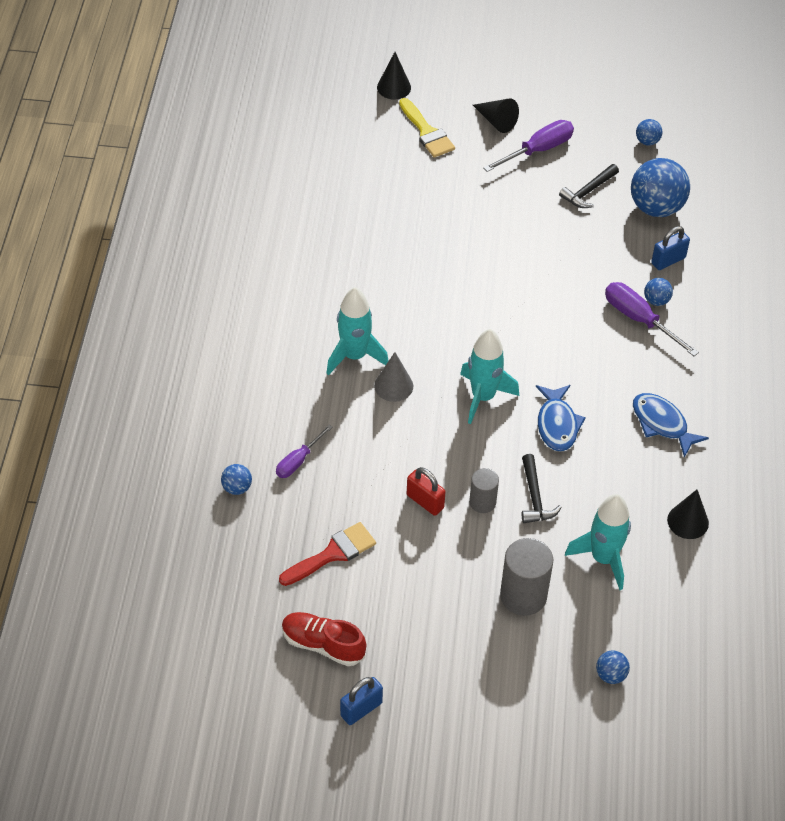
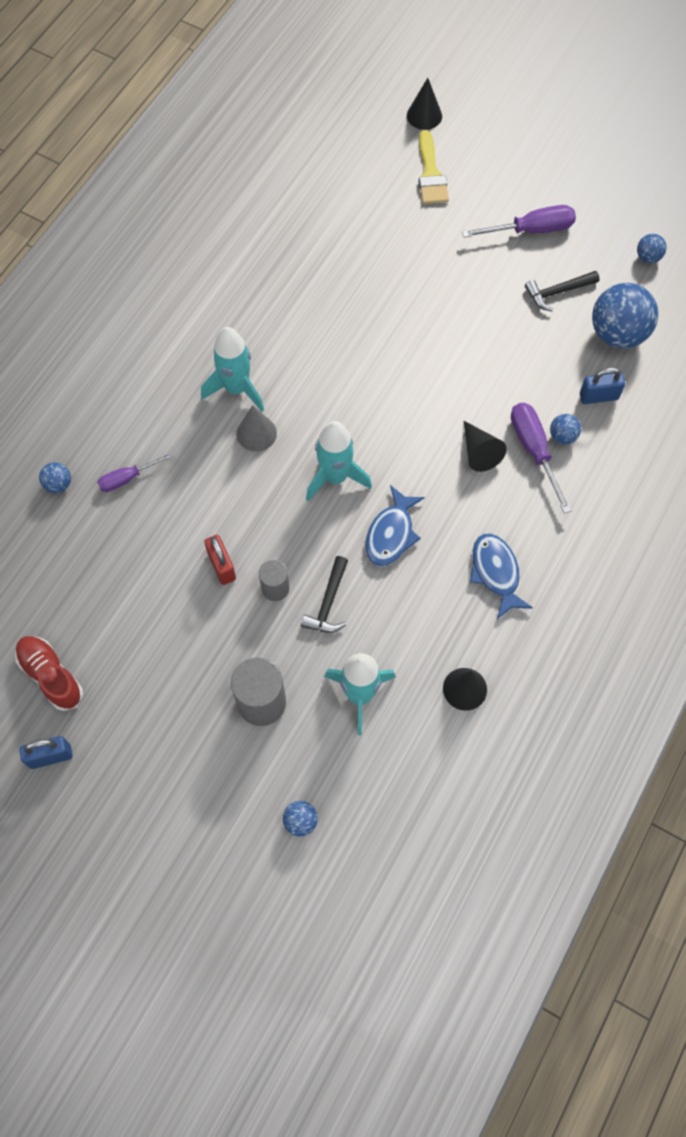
camera: 25 degrees right, 15 degrees up
red brush [279,522,376,586] -> none
black cone [473,98,519,133] -> black cone moved to [464,421,506,472]

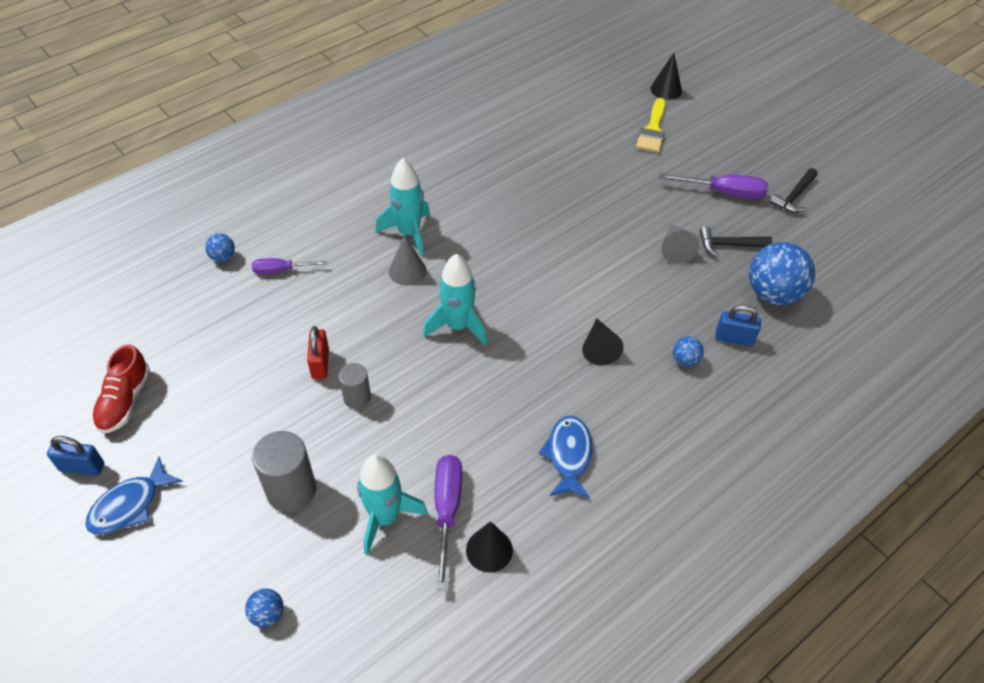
camera: 20 degrees right, 15 degrees down
red shoe [15,636,83,711] -> red shoe turned 150 degrees counterclockwise [92,344,150,434]
black hammer [301,556,348,633] -> black hammer moved to [770,168,818,213]
blue fish [365,485,425,566] -> blue fish moved to [85,457,183,535]
purple screwdriver [511,403,572,514] -> purple screwdriver moved to [435,455,462,590]
blue ball [637,234,667,263] -> none
none -> grey cone [661,224,699,264]

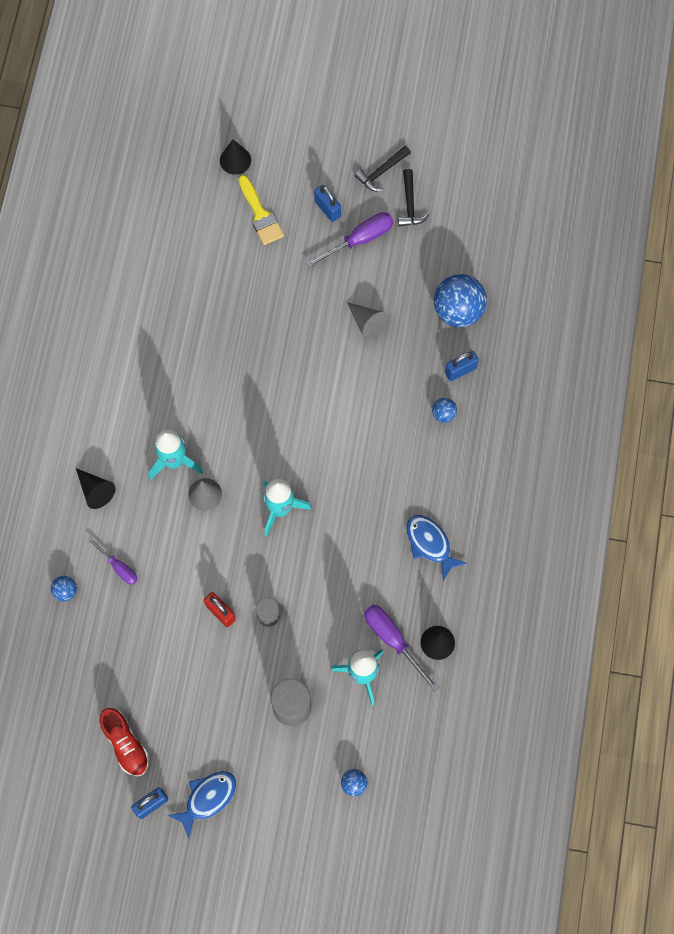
camera: 40 degrees left, 20 degrees up
blue fish [85,457,183,535] -> blue fish turned 135 degrees counterclockwise [168,771,236,839]
purple screwdriver [252,258,327,274] -> purple screwdriver turned 90 degrees counterclockwise [87,537,138,585]
black cone [582,319,623,365] -> black cone moved to [76,468,116,509]
black hammer [700,226,772,257] -> black hammer moved to [354,146,411,191]
none -> blue padlock [314,185,341,222]

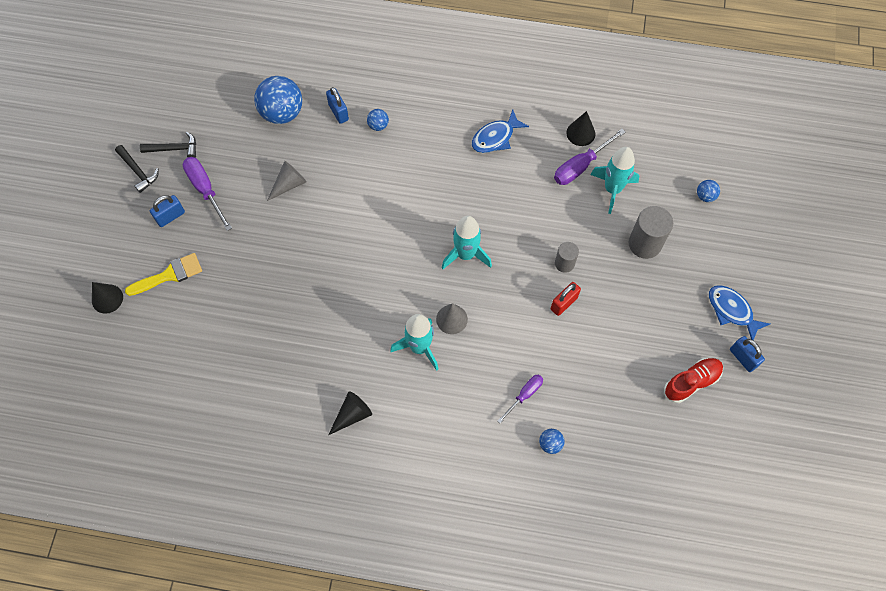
camera: 90 degrees left, 5 degrees down
black cone [76,468,116,509] -> black cone moved to [328,391,372,435]

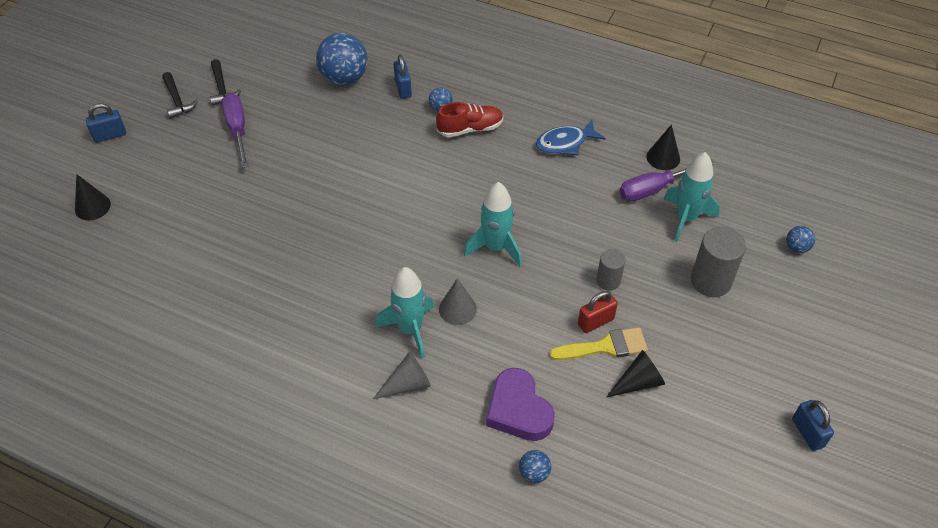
camera: 15 degrees right, 15 degrees down
yellow brush [125,253,202,296] -> yellow brush moved to [549,327,648,360]
black hammer [140,132,196,158] -> black hammer turned 60 degrees clockwise [210,59,241,106]
blue padlock [150,195,185,227] -> blue padlock moved to [86,103,126,143]
grey cone [267,161,307,201] -> grey cone moved to [372,352,431,400]
black cone [328,391,372,435] -> black cone moved to [606,350,665,398]
purple screwdriver [497,375,543,423] -> purple heart [486,368,555,441]
red shoe [664,358,723,403] -> red shoe moved to [436,102,503,138]
blue fish [709,285,770,340] -> none

